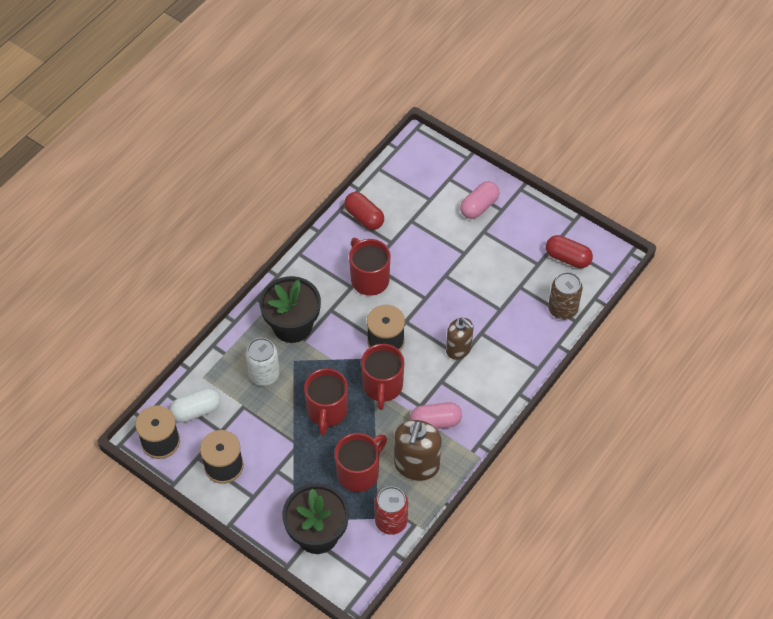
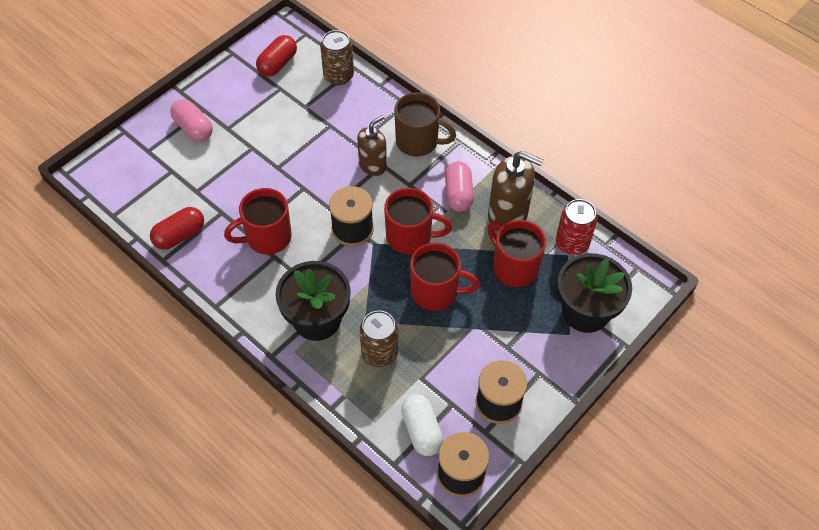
camera: 85 degrees left, 0 degrees up
white can [246,338,280,386] -> brown can [360,310,398,367]
none -> brown mug [395,92,456,156]

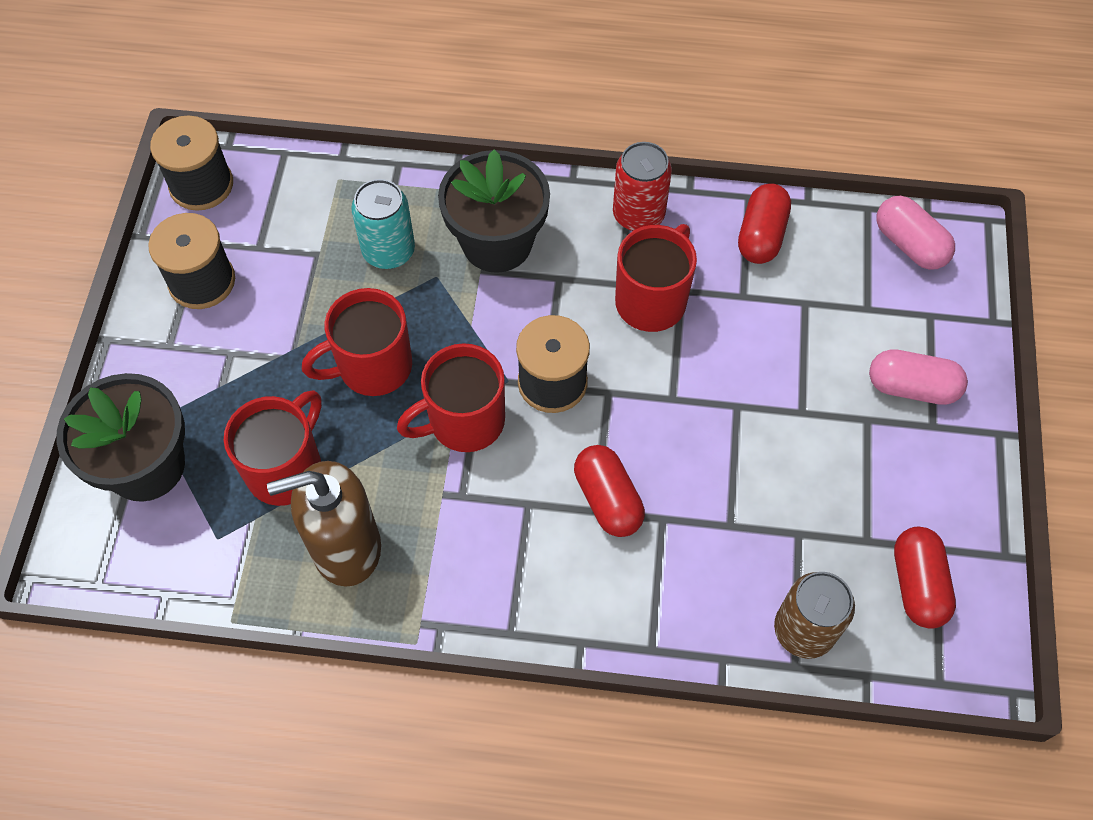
camera: 145 degrees right, 5 degrees up
brown soap dispenser [357,115,387,176] -> red capsule [574,445,645,537]
brown can [360,310,398,367] -> turquoise can [351,179,415,269]
brown mug [395,92,456,156] -> none
white capsule [401,395,443,456] -> none
pink capsule [445,161,474,212] -> pink capsule moved to [876,196,955,270]
red mug [488,220,546,287] -> red mug turned 75 degrees counterclockwise [224,390,322,506]
red can [556,199,598,255] -> red can moved to [613,142,672,231]

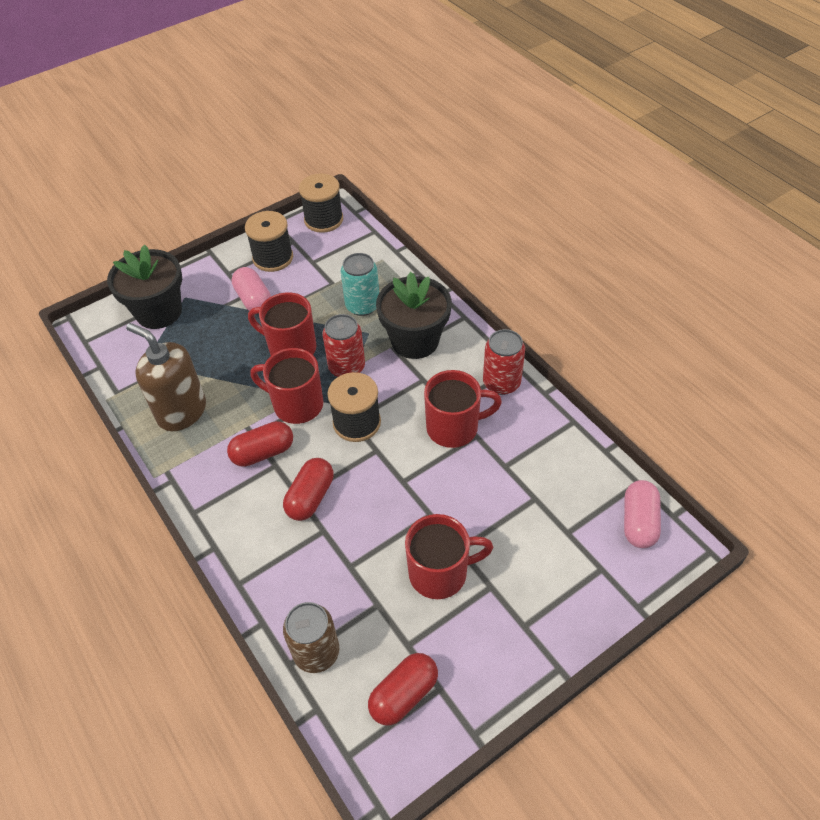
camera: 50 degrees right, 10 degrees down
red mug [224,390,322,506] -> red mug moved to [405,514,493,599]
red capsule [738,183,791,264] -> red capsule moved to [227,421,293,467]
pink capsule [869,349,968,405] -> pink capsule moved to [232,267,271,311]
none -> red can [322,314,365,377]

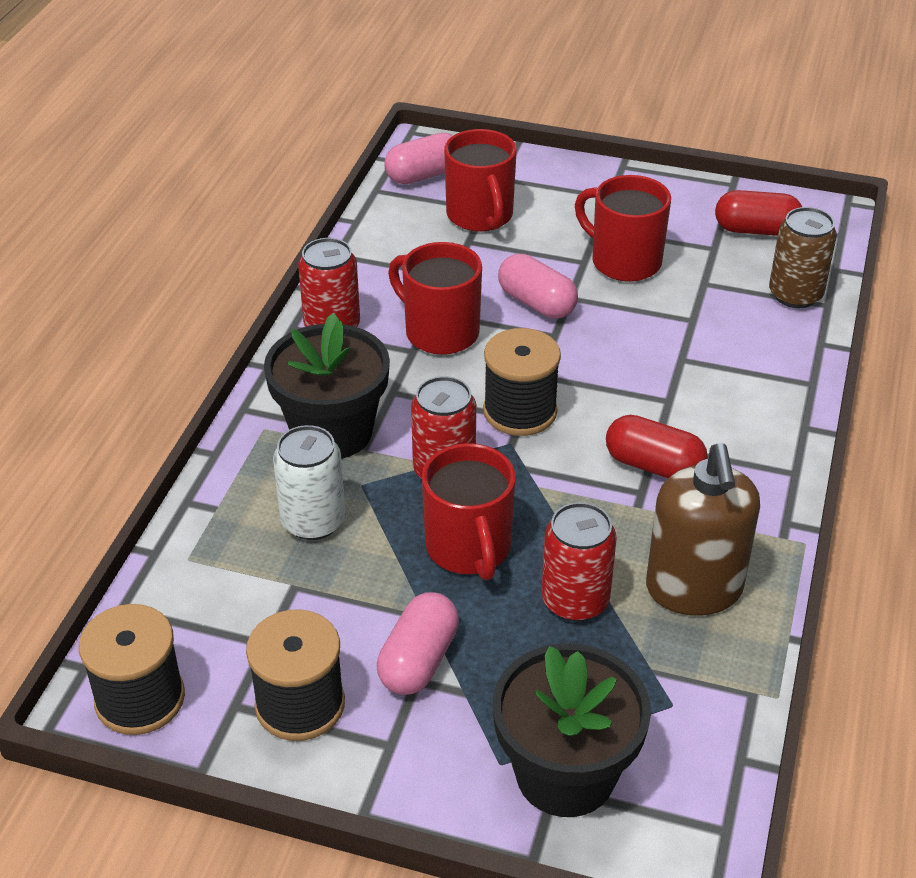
camera: 130 degrees left, 10 degrees down
red mug [250,348,324,424] -> red mug moved to [444,129,517,232]
red capsule [283,458,334,521] -> none
turquoise can [341,253,379,316] -> white can [273,425,345,540]
none -> pink capsule [498,254,578,319]
none -> red can [541,502,617,622]

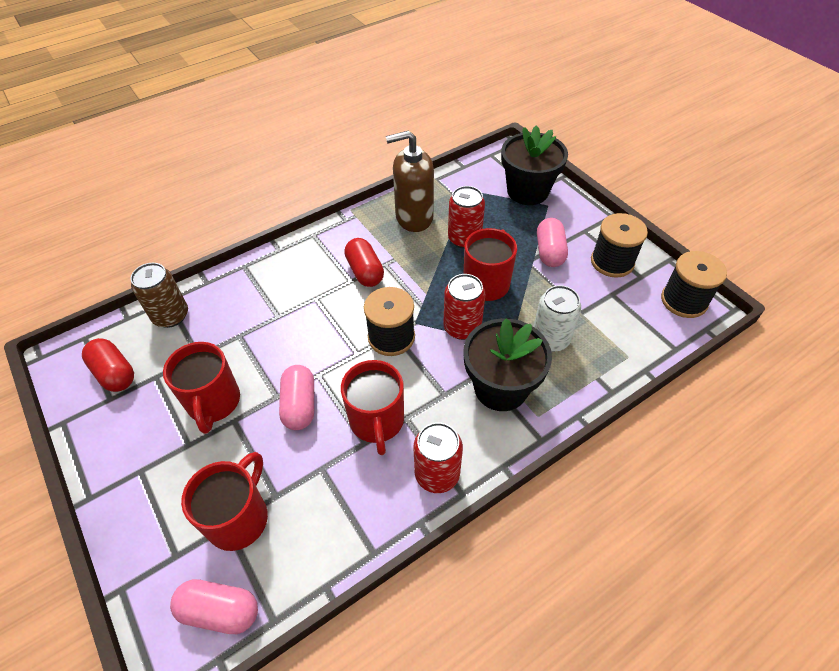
camera: 140 degrees left, 10 degrees up
pink capsule [377,592,459,695] -> pink capsule turned 60 degrees counterclockwise [537,218,568,267]
brown soap dispenser [646,443,760,616] -> brown soap dispenser turned 135 degrees counterclockwise [386,130,434,232]

